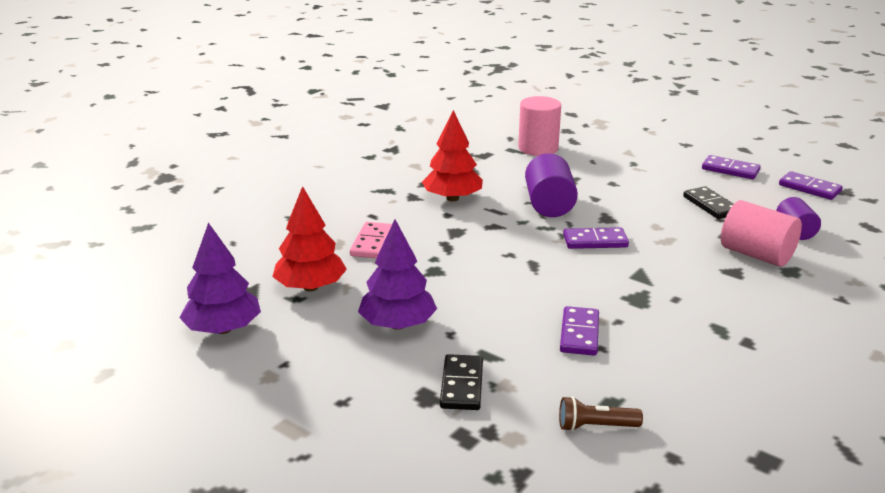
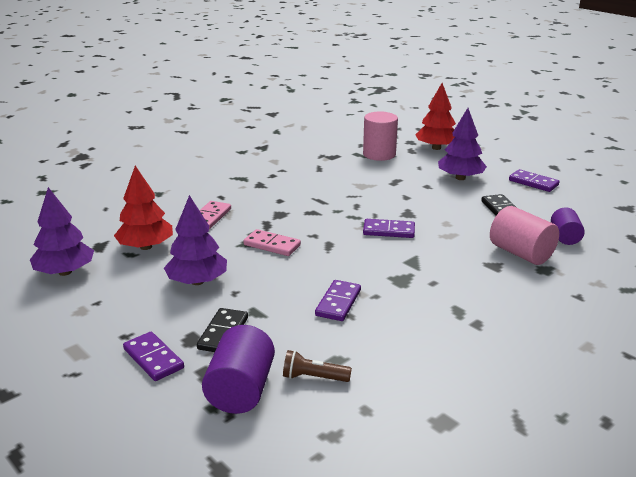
camera: 10 degrees right, 0 degrees up
red tree [422,110,483,201] -> red tree moved to [415,83,456,150]
purple cylinder [525,153,578,217] -> purple cylinder moved to [202,325,275,414]
purple domino [779,171,843,200] -> purple domino moved to [123,332,184,381]
none -> pink domino [243,229,301,256]
none -> purple tree [438,108,487,180]

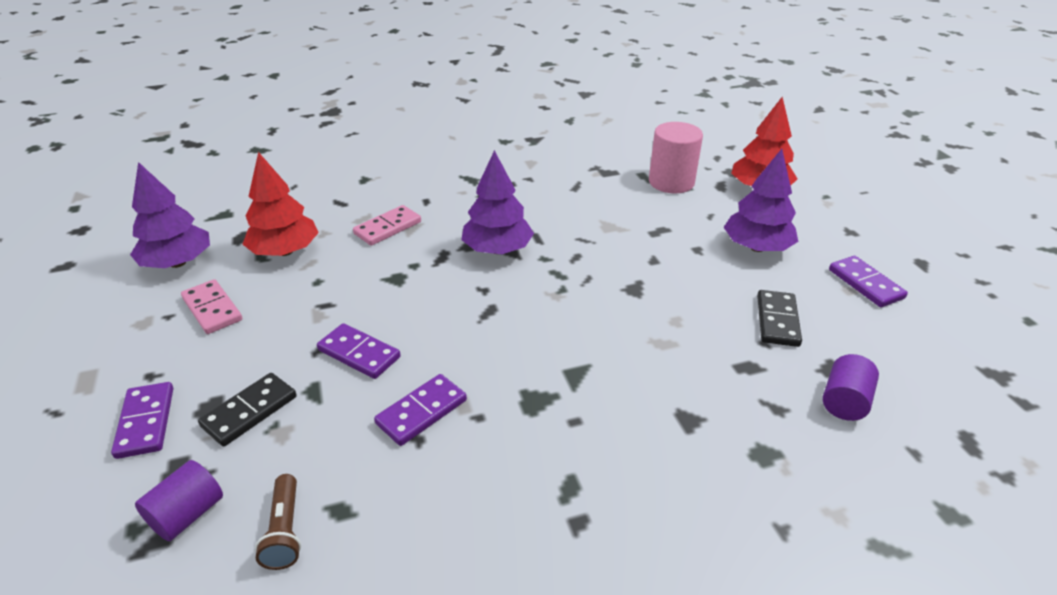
camera: 25 degrees right, 10 degrees up
purple tree [164,195,227,285] -> purple tree moved to [461,150,534,254]
purple cylinder [202,325,275,414] -> purple cylinder [135,460,223,541], size x0.63
pink domino [243,229,301,256] -> pink domino moved to [181,279,242,334]
brown flashlight [283,350,352,382] -> brown flashlight turned 135 degrees counterclockwise [255,474,301,570]
purple domino [363,219,415,238] -> purple domino moved to [317,323,401,379]
pink cylinder [490,206,559,265] -> none

